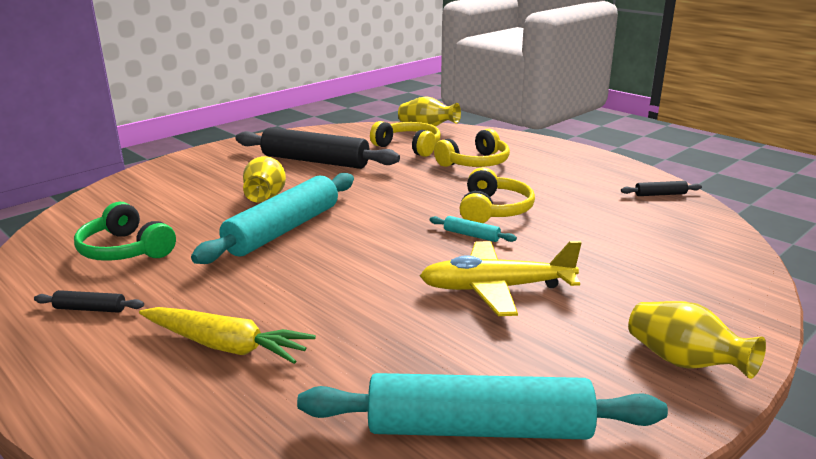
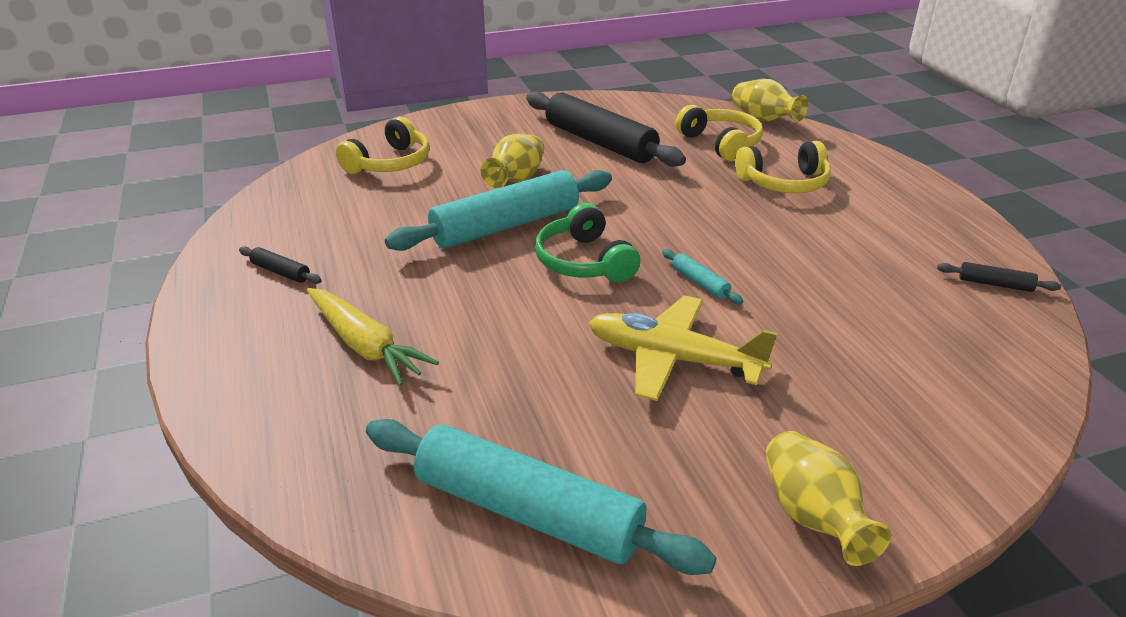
camera: 25 degrees right, 10 degrees up
green headphones [74,202,176,261] -> green headphones moved to [535,203,640,283]
yellow headphones [459,167,535,223] -> yellow headphones moved to [336,117,430,174]

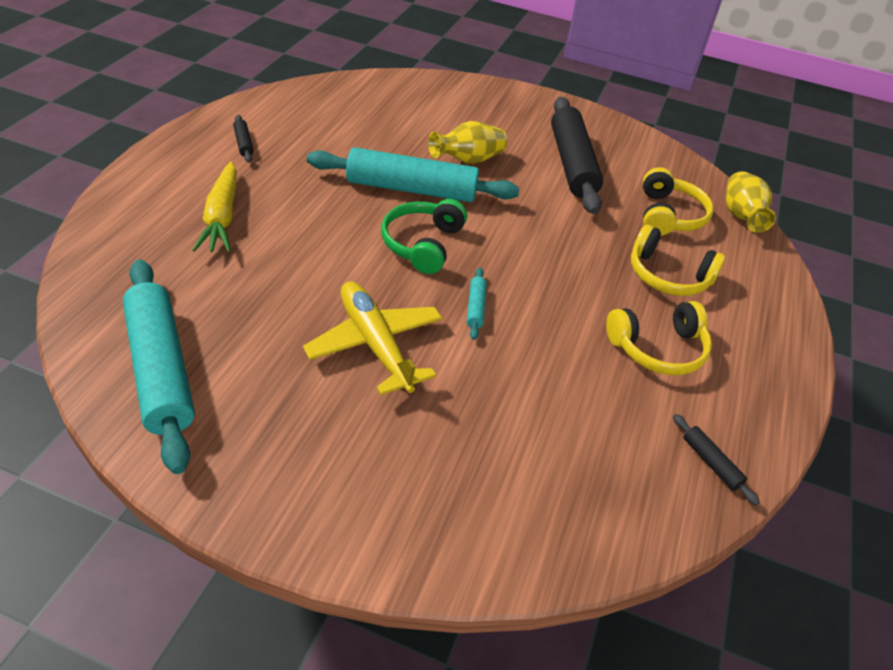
camera: 35 degrees right, 10 degrees up
yellow headphones [336,117,430,174] -> yellow headphones moved to [606,301,712,375]
yellow vase [765,431,891,566] -> none

